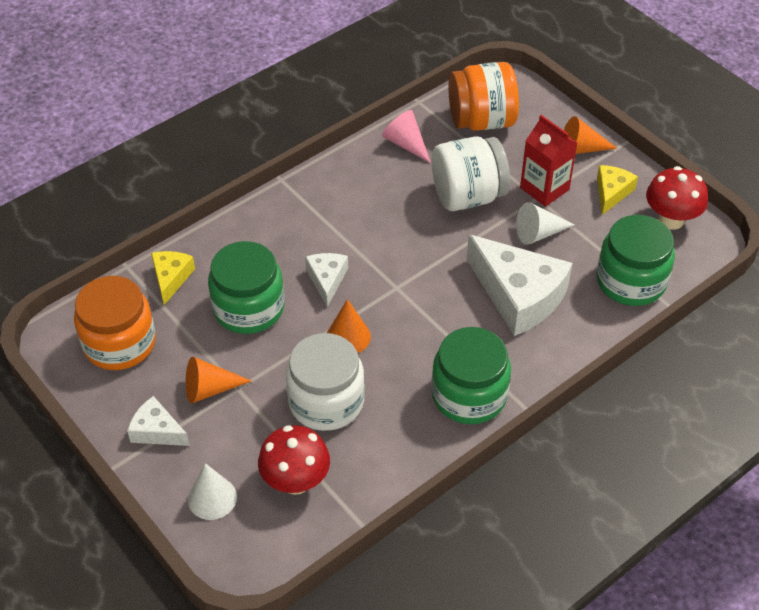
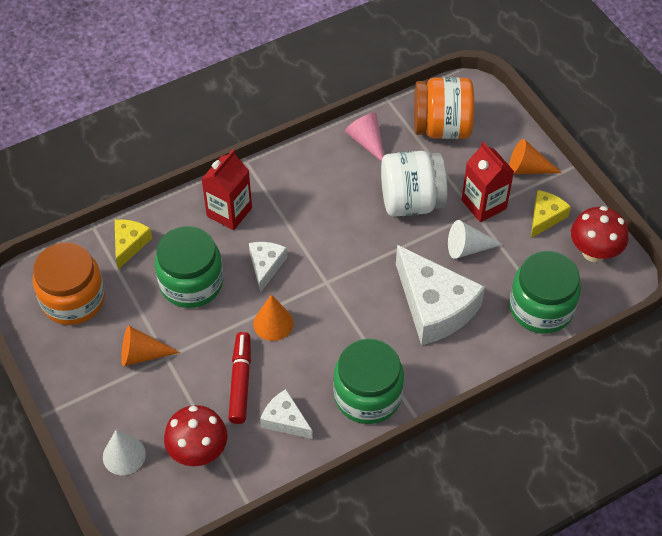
camera: 10 degrees right, 5 degrees up
white cheese [127,396,190,446] -> white cheese moved to [260,389,313,439]
white jar [285,333,365,431] -> red marker [228,332,251,424]
none -> red carton [202,150,252,230]

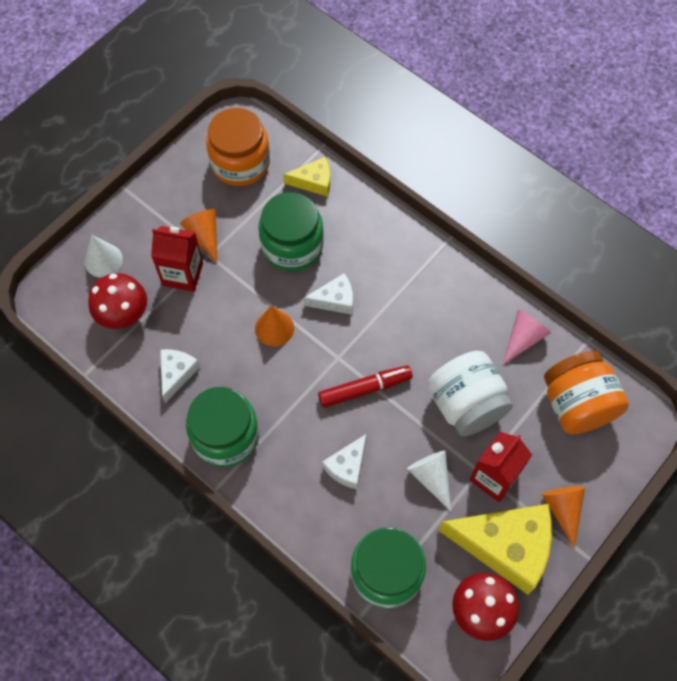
camera: 70 degrees right, 10 degrees up
red carton [202,150,252,230] -> red carton moved to [151,226,203,292]
red marker [228,332,251,424] -> red marker moved to [318,365,413,408]
white cheese [396,245,485,345] -> white cheese [322,434,366,489], size x0.51
yellow cheese [531,190,571,238] -> yellow cheese [438,504,552,595], size x1.96

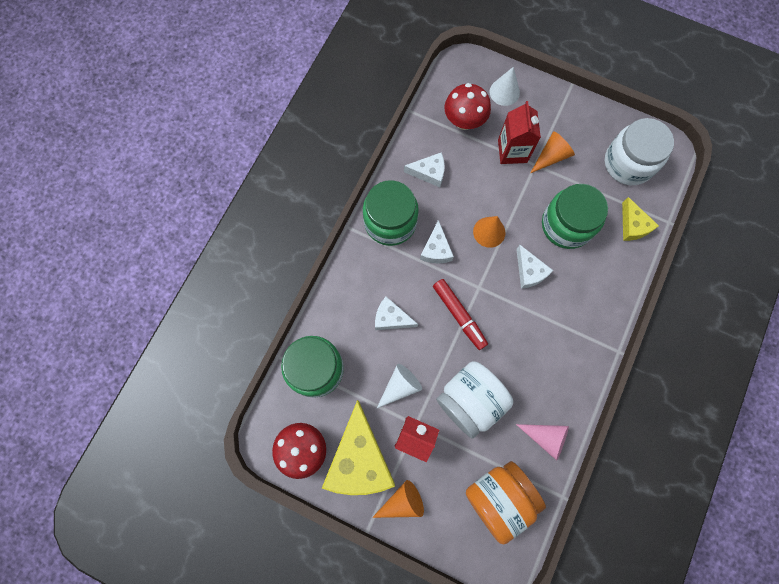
camera: 75 degrees right, 10 degrees up
orange jar [206,108,270,186] -> white jar [604,118,674,185]
none -> white cheese [420,220,454,263]

